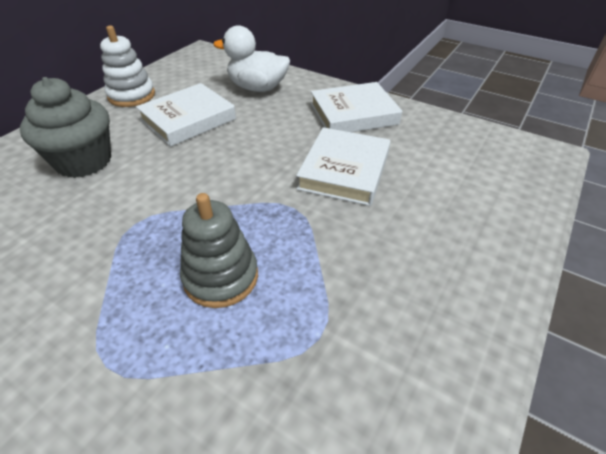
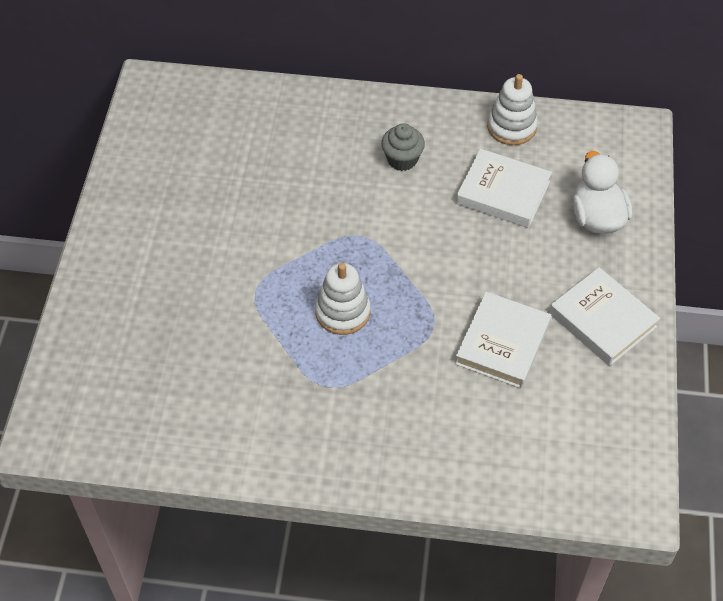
camera: 65 degrees right, 10 degrees up
grey cupcake [20,77,111,178] -> grey cupcake [381,123,425,171], size x0.63
grey stacking toy [180,193,258,308] -> white stacking toy [315,263,371,335]
white book [296,127,391,206] -> white book turned 60 degrees counterclockwise [455,292,551,389]

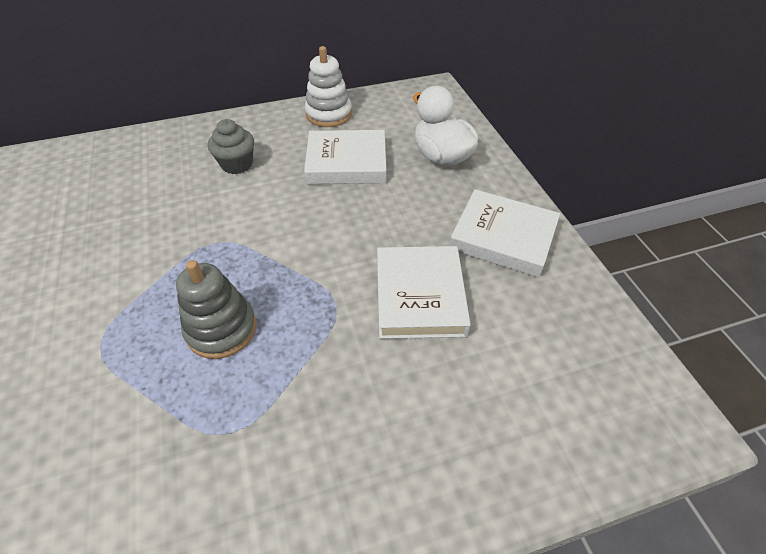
camera: 25 degrees left, 5 degrees down
white stacking toy [315,263,371,335] -> grey stacking toy [176,260,257,359]

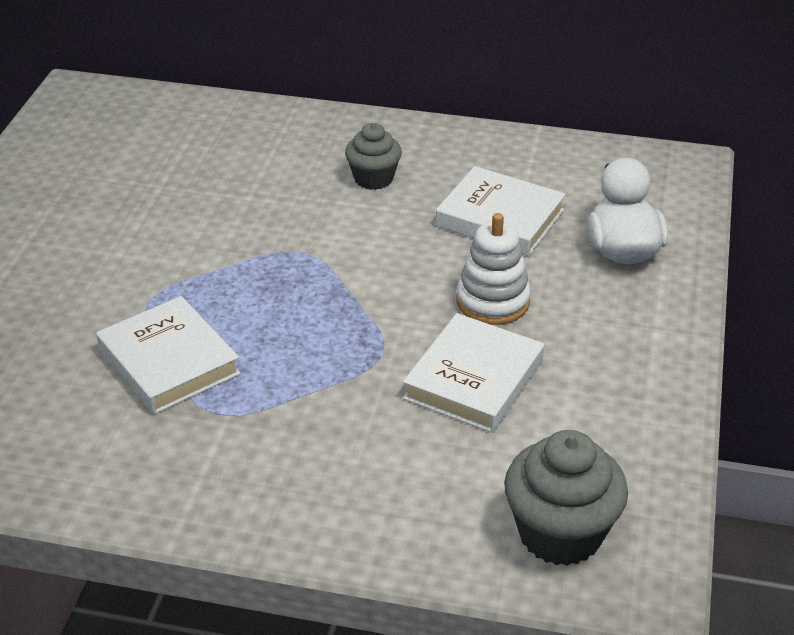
camera: 30 degrees right, 10 degrees down
grey stacking toy [176,260,257,359] -> none
white stacking toy [305,46,352,127] -> white stacking toy moved to [456,213,531,325]
white book [450,189,560,277] -> white book moved to [96,296,241,414]
none -> grey cupcake [504,430,628,566]

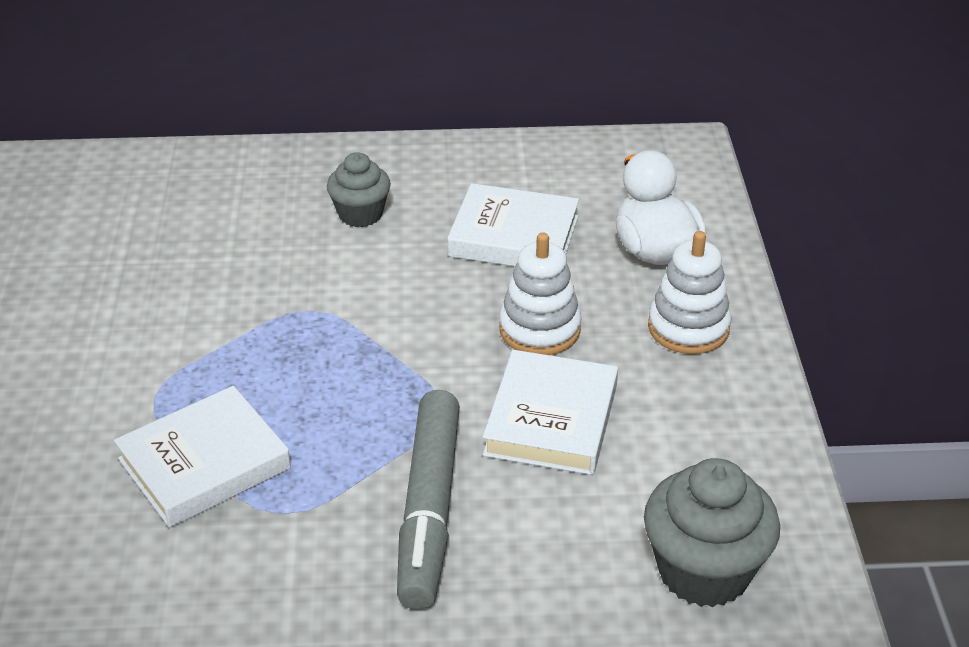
camera: 15 degrees left, 0 degrees up
white book [96,296,241,414] -> white book turned 75 degrees counterclockwise [114,386,291,528]
none -> grey marker [397,390,460,610]
none -> white stacking toy [648,231,732,354]

